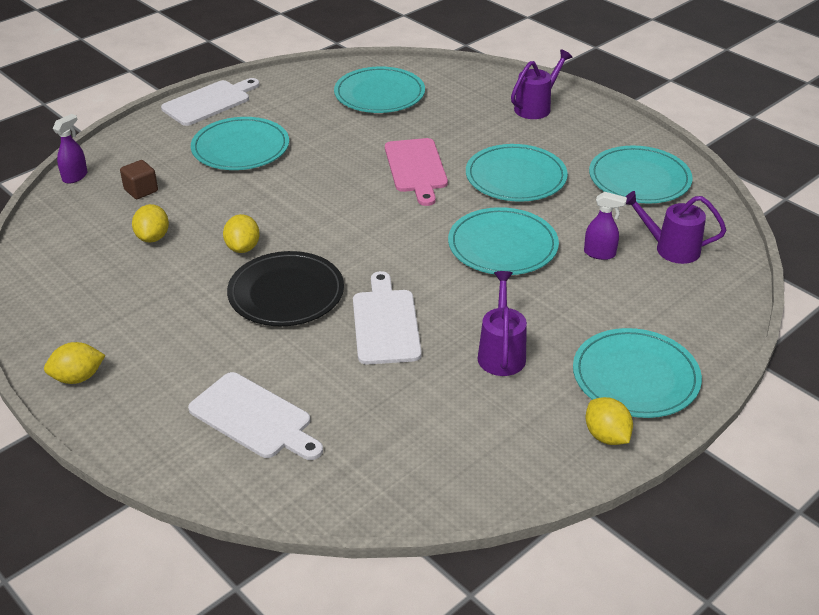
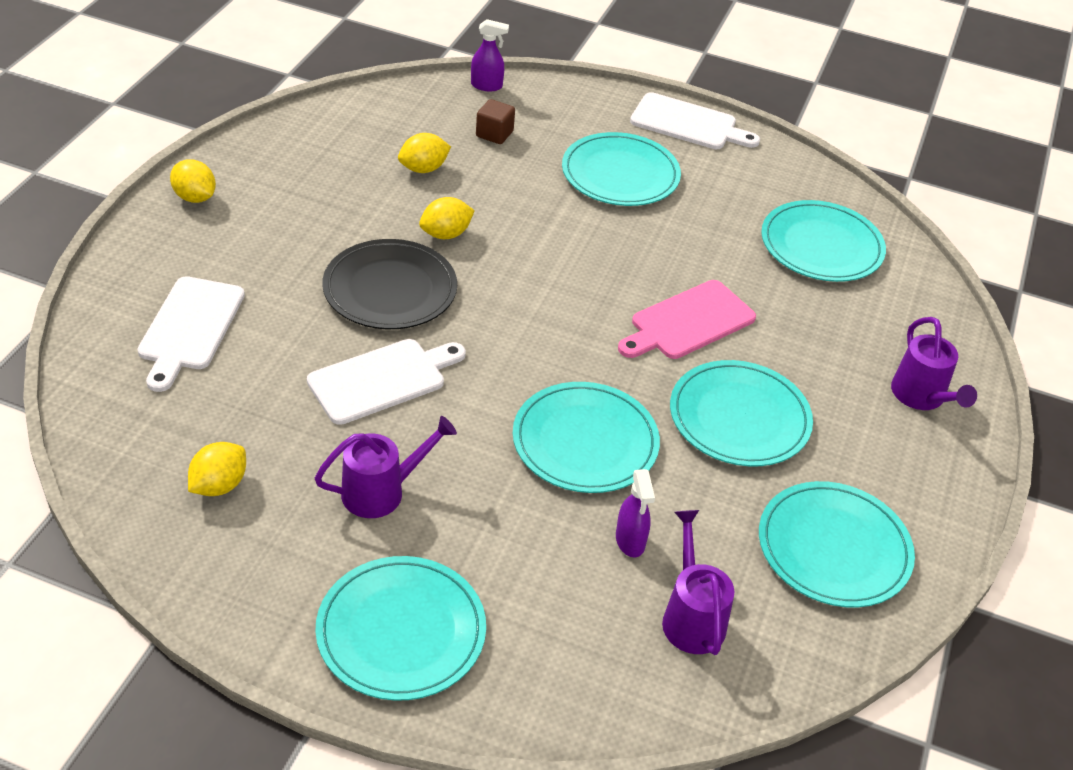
camera: 60 degrees right, 5 degrees up
purple watering can [511,49,572,119] -> purple watering can turned 60 degrees clockwise [891,317,977,410]
yellow lemon [586,397,633,445] -> yellow lemon moved to [188,442,246,496]

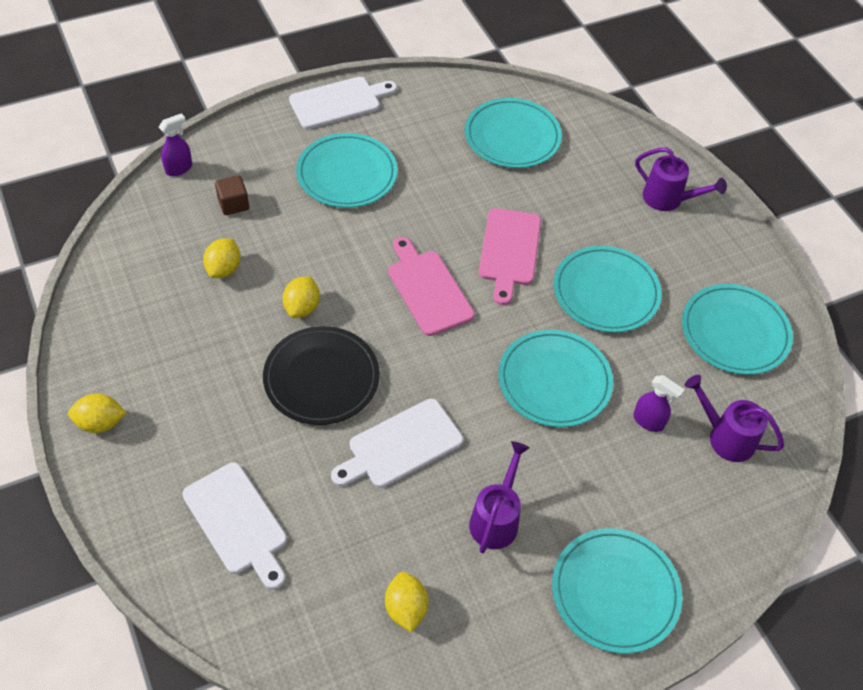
camera: 45 degrees left, 10 degrees up
white cutting board [307,339,466,425] -> white cutting board turned 135 degrees counterclockwise [331,399,463,488]
none -> pink cutting board [388,237,475,336]

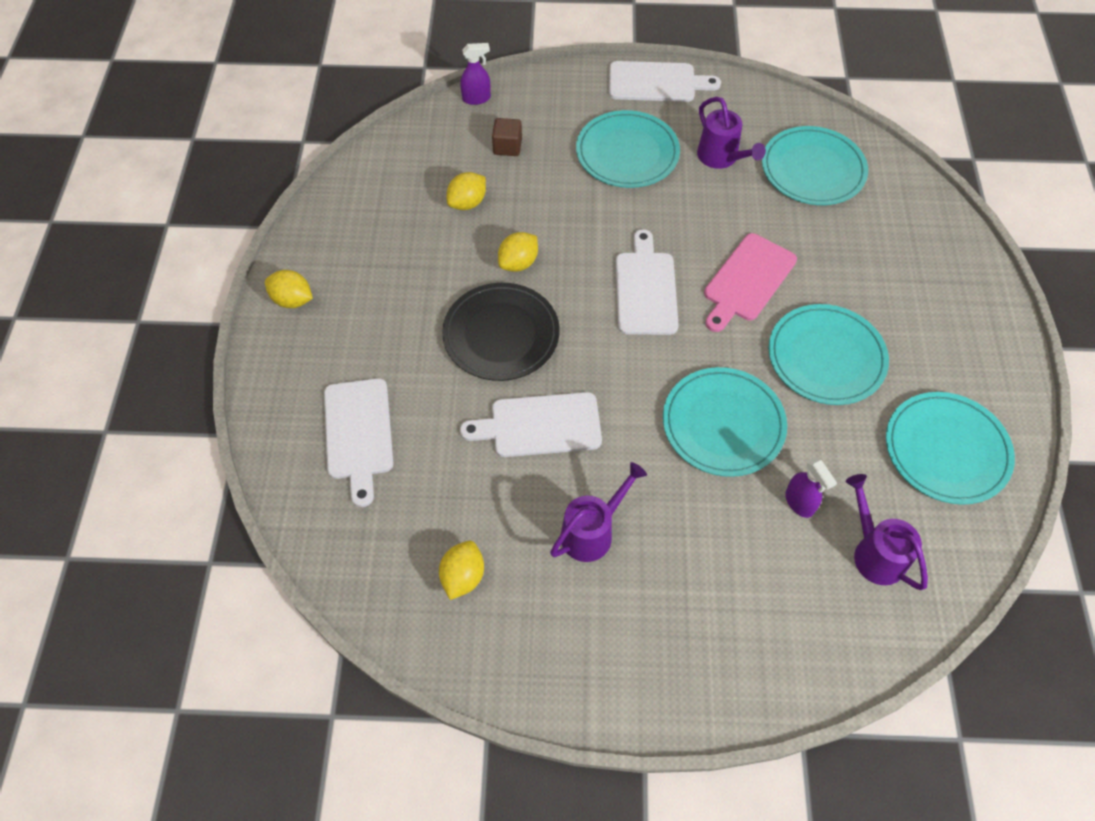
camera: 30 degrees right, 5 degrees up
pink cutting board [388,237,475,336] -> white cutting board [616,229,679,335]
turquoise plate [552,528,682,654] -> none
purple watering can [635,148,727,211] -> purple watering can moved to [697,97,766,169]

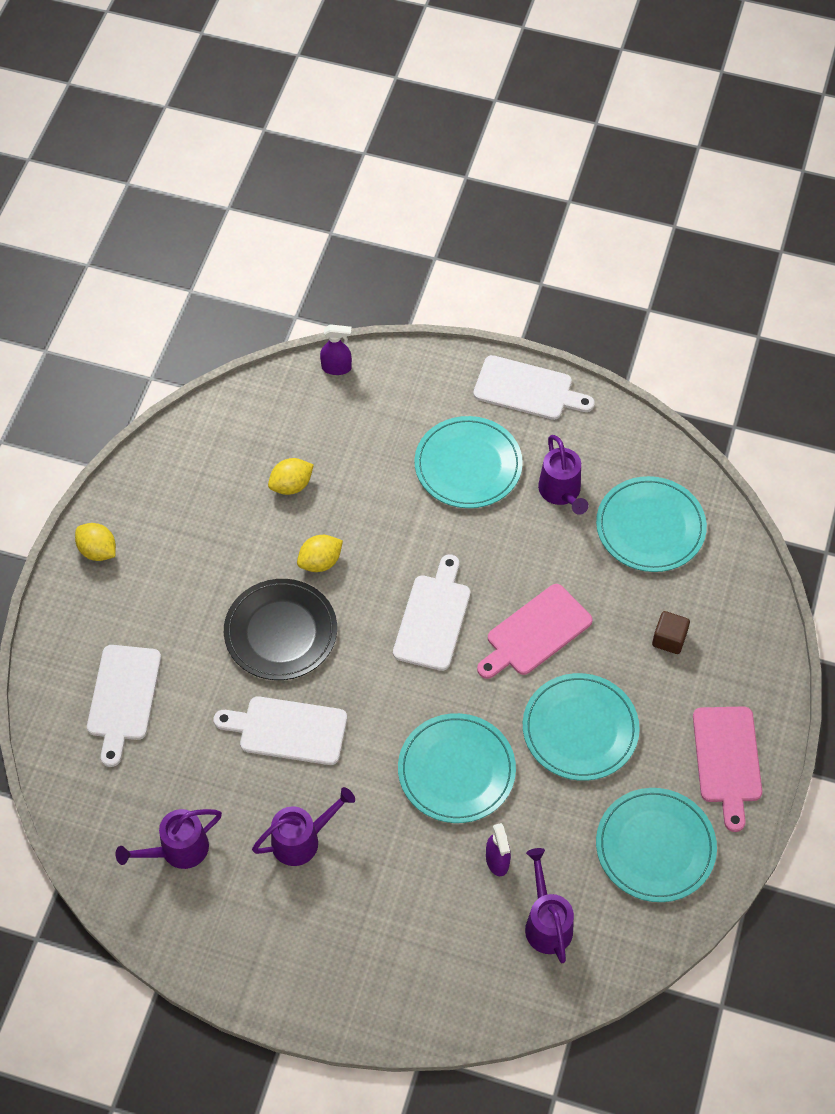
camera: 15 degrees right, 0 degrees up
yellow lemon [439,541,484,600] -> purple watering can [116,809,222,869]
brown cube [492,118,522,156] -> brown cube moved to [652,611,690,654]
none -> pink cutting board [693,706,762,832]

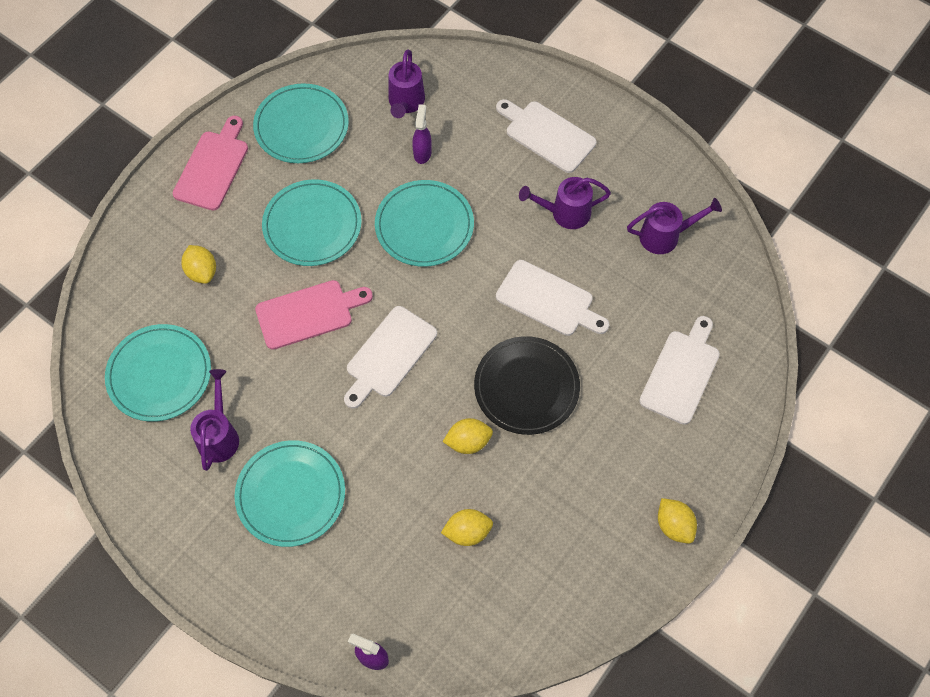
camera: 160 degrees left, 5 degrees up
white cutting board [473,355,595,420] -> white cutting board moved to [496,99,596,173]
brown cube [652,611,690,654] -> yellow lemon [181,245,216,284]

